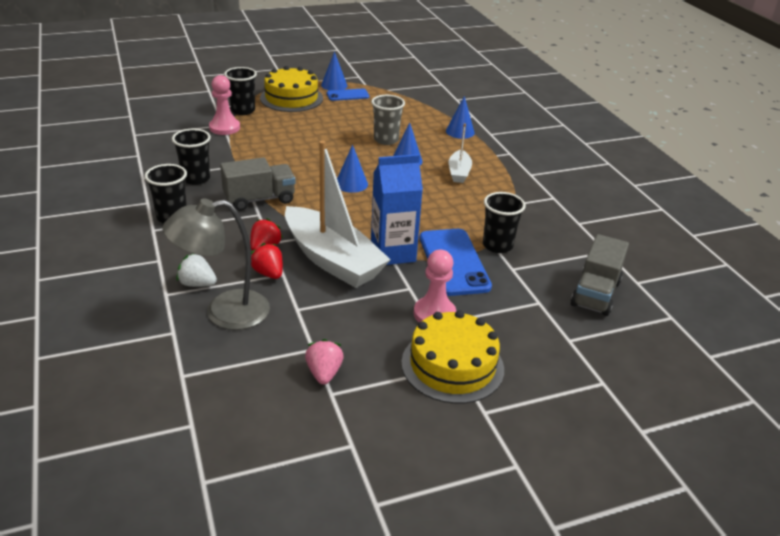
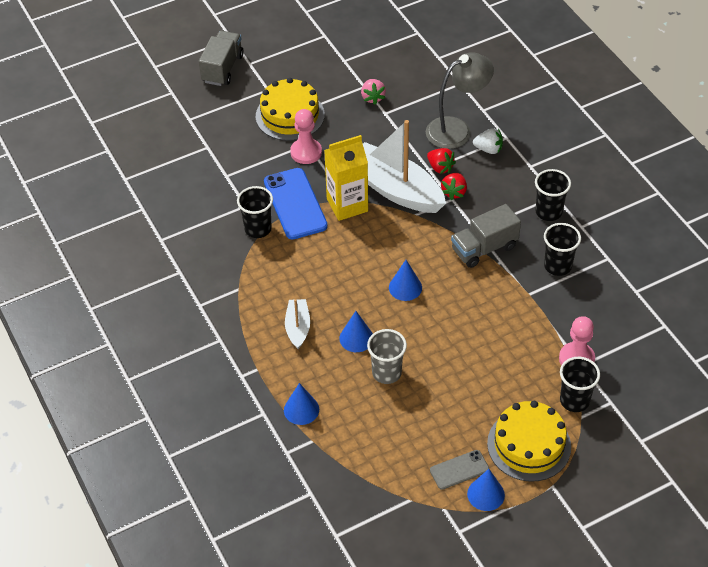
camera: 175 degrees right, 15 degrees up
blue phone [327,89,369,101] -> grey phone [430,450,489,490]
blue carton [371,154,423,265] -> yellow carton [324,135,368,221]
grey truck [571,234,629,316] -> grey truck moved to [199,31,243,86]

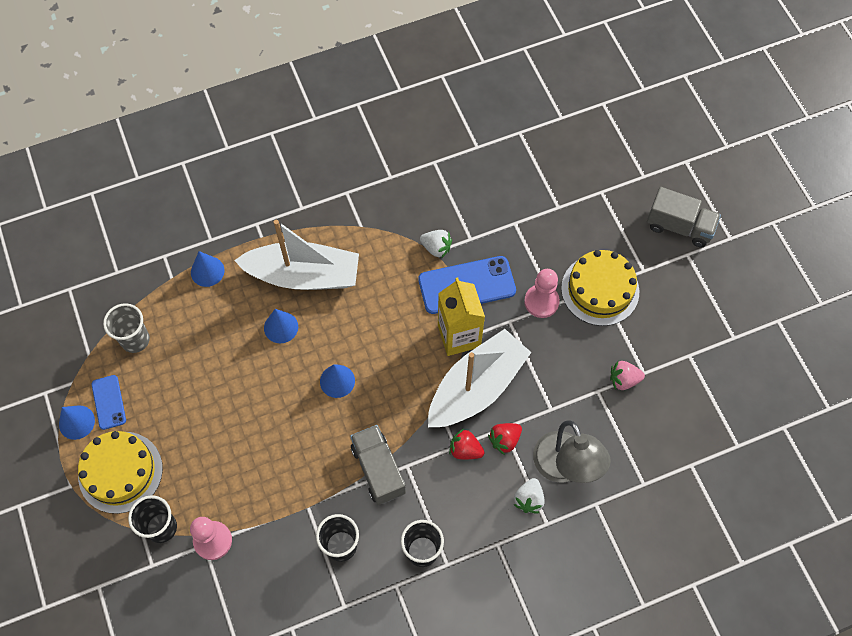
camera: 95 degrees right, 15 degrees up
black cup [237,186,273,238] -> white strawberry [420,230,452,259]
white boat [285,299,310,349] -> white boat [234,220,359,290], size x2.06
grey cup [367,329,407,384] -> grey cup moved to [103,303,150,353]
grey phone [430,450,489,490] -> blue phone [91,375,126,430]

